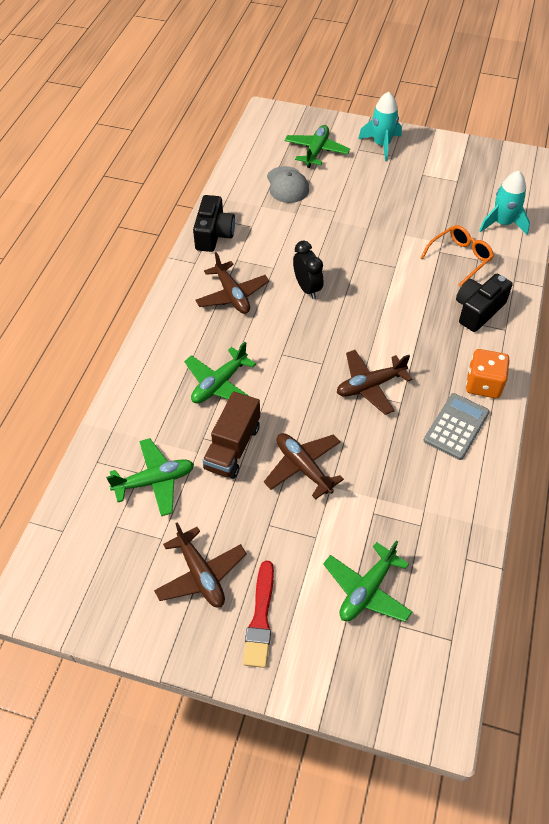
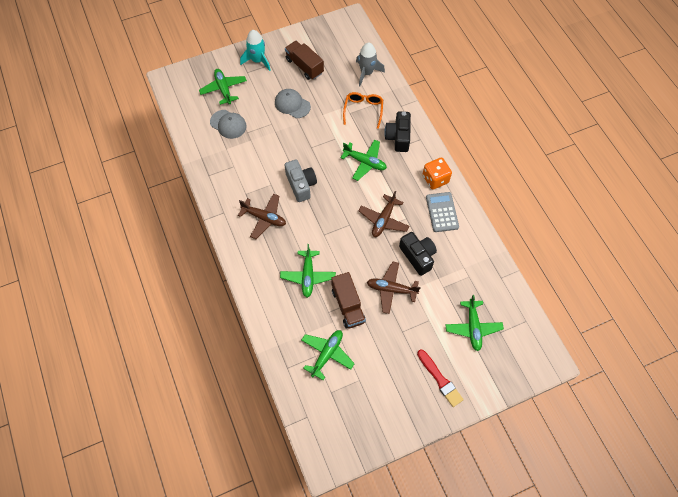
camera: 40 degrees left, 10 degrees up
brown plane [154,522,247,607] -> none
black camera [193,195,235,252] -> black camera moved to [399,232,437,276]
black clock [293,241,323,299] -> grey camera [285,160,317,202]
turquoise rocket [479,171,530,235] -> grey rocket [356,43,385,86]
none -> grey cap [275,89,311,118]
none -> brown truck [285,41,324,80]
none -> green plane [341,140,387,181]

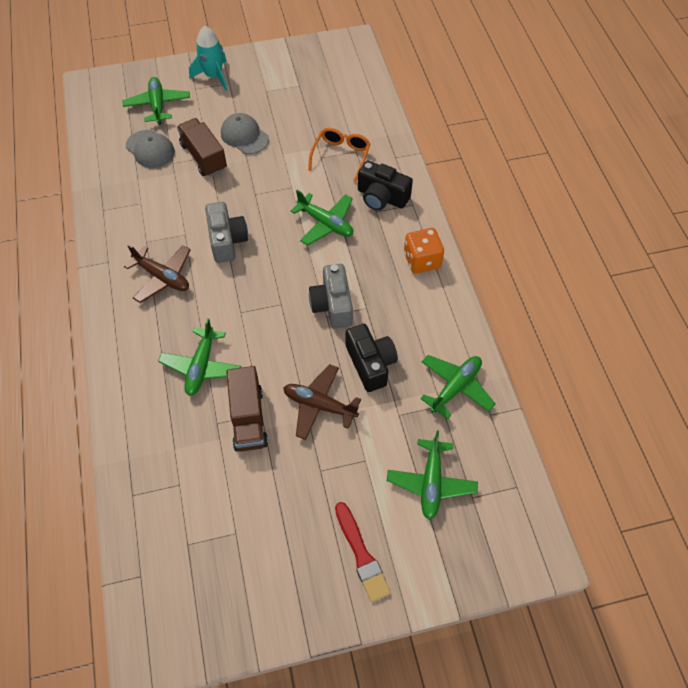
camera: 10 degrees right, 5 degrees down
brown truck [285,41,324,80] -> brown truck moved to [177,118,227,177]
green plane [301,330,355,380] -> green plane moved to [420,355,495,419]
grey rocket [356,43,385,86] -> none
brown plane [358,191,409,237] -> grey camera [309,264,353,328]
black camera [384,111,411,152] -> black camera turned 75 degrees counterclockwise [358,161,413,211]
grey calculator [426,192,459,232] -> none

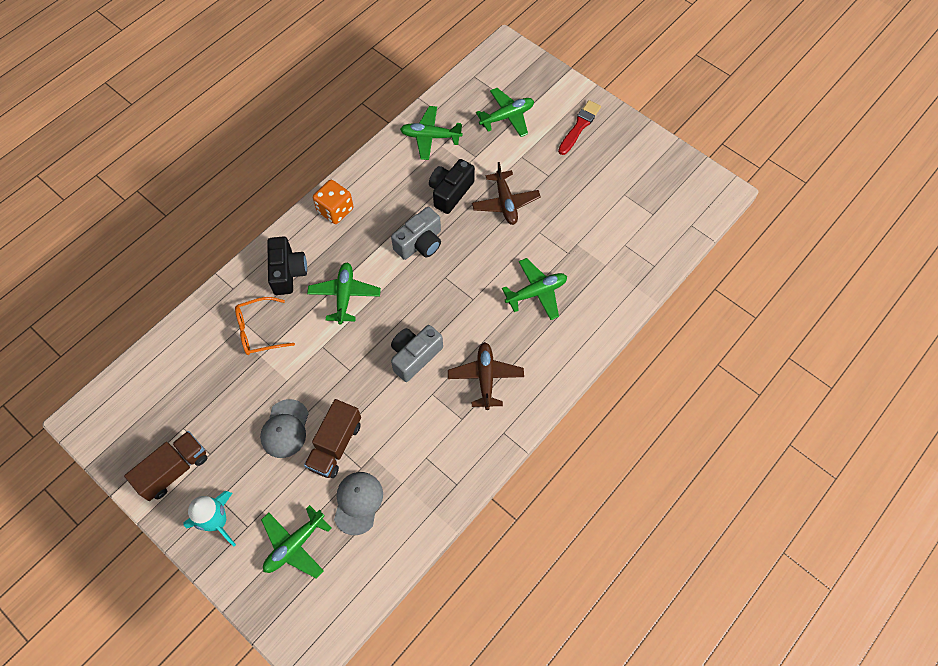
camera: 125 degrees left, 5 degrees up
brown truck [226,366,268,452] -> brown truck moved to [124,431,207,501]

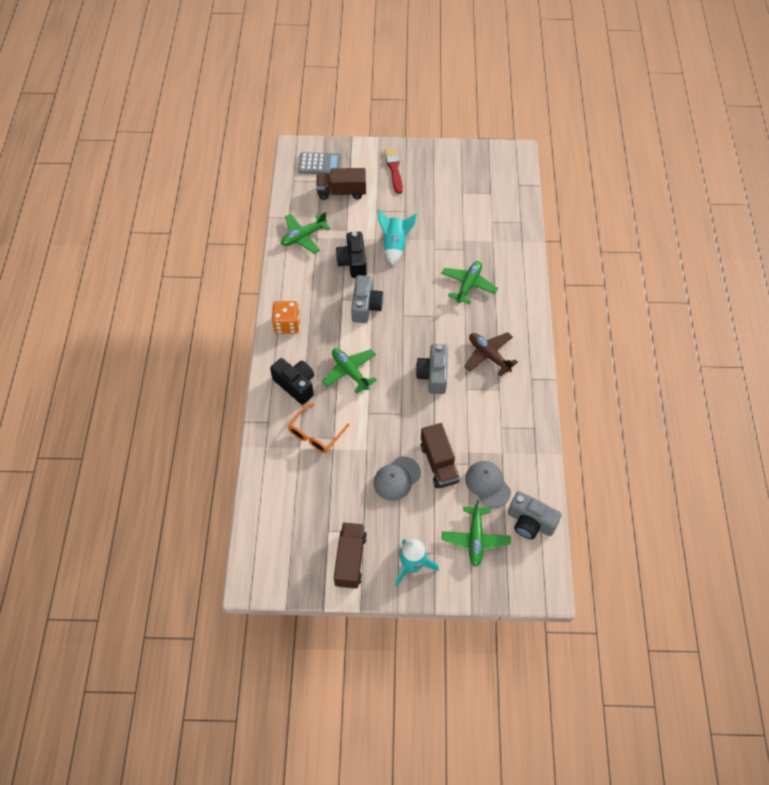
camera: 40 degrees left, 5 degrees down
grey cap [260,399,309,458] -> grey cap turned 75 degrees clockwise [374,456,421,501]
brown plane [472,162,541,225] -> turquoise rocket [378,210,417,266]
green plane [476,88,534,137] -> brown truck [316,168,366,200]
none -> grey calculator [298,152,342,175]
none -> grey camera [508,491,562,539]

